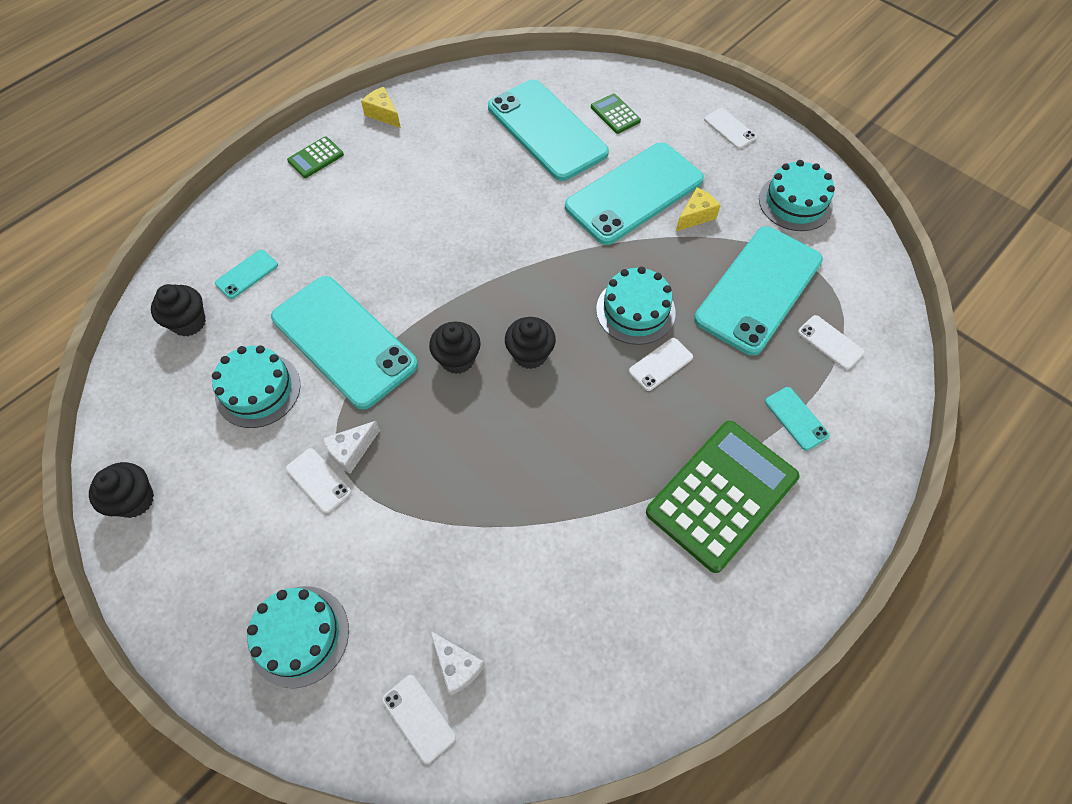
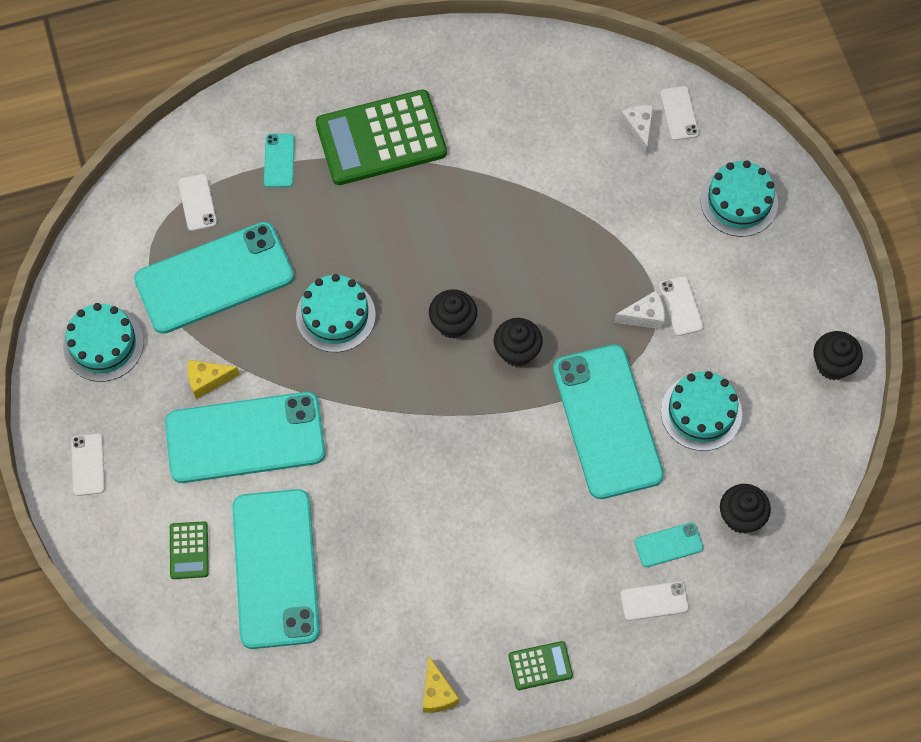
camera: 150 degrees left, 5 degrees up
white phone [629,338,693,391] -> white phone moved to [620,581,689,621]

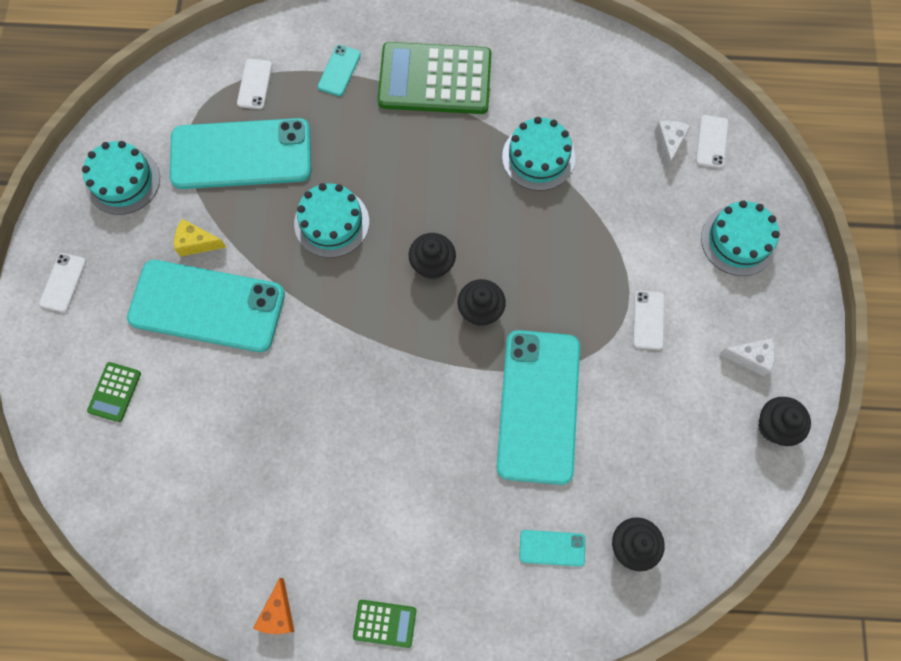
camera: 20 degrees right, 5 degrees up
turquoise phone [232,489,320,649] -> none
yellow cheese [423,656,459,713] -> orange cheese [253,578,295,634]
white cheese [614,291,665,329] -> white cheese moved to [719,338,775,376]
white phone [620,581,689,621] -> none
turquoise cake [661,371,742,451] -> turquoise cake moved to [502,117,575,191]

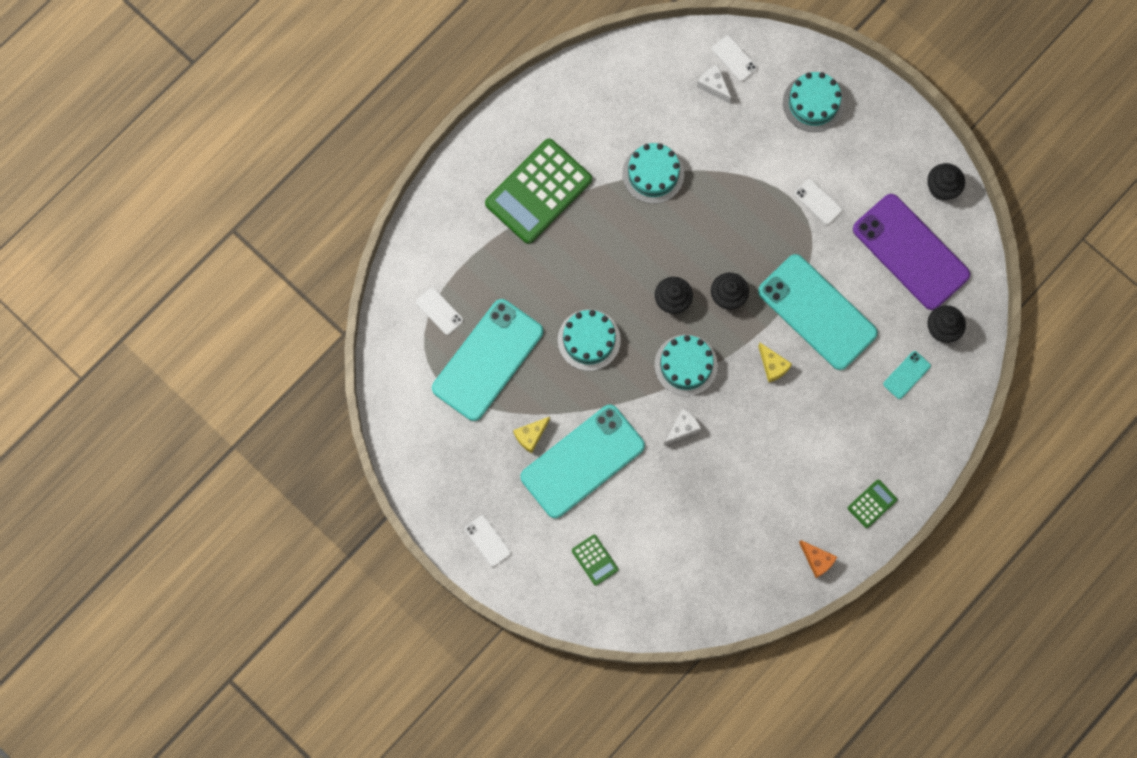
camera: 50 degrees left, 5 degrees up
turquoise cake [82,141,160,215] -> turquoise cake moved to [654,334,718,396]
turquoise phone [318,45,361,96] -> none
white cheese [719,338,775,376] -> white cheese moved to [664,408,701,445]
none -> yellow cheese [758,343,792,383]
none -> purple phone [853,194,970,310]

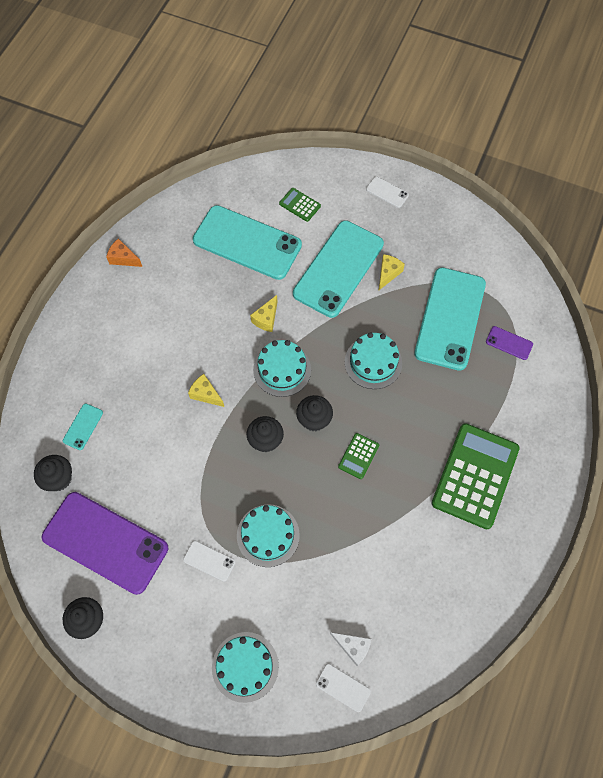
camera: 160 degrees right, 10 degrees down
white phone [416,288,463,335] -> purple phone [486,326,533,360]
turquoise cake [622,143,684,204] -> turquoise cake moved to [237,504,300,567]
white cheese [664,408,701,445] -> yellow cheese [250,295,277,332]
turquoise phone [758,254,878,370] -> turquoise phone moved to [193,205,302,280]
green calculator [848,479,898,528] -> green calculator moved to [338,433,379,479]

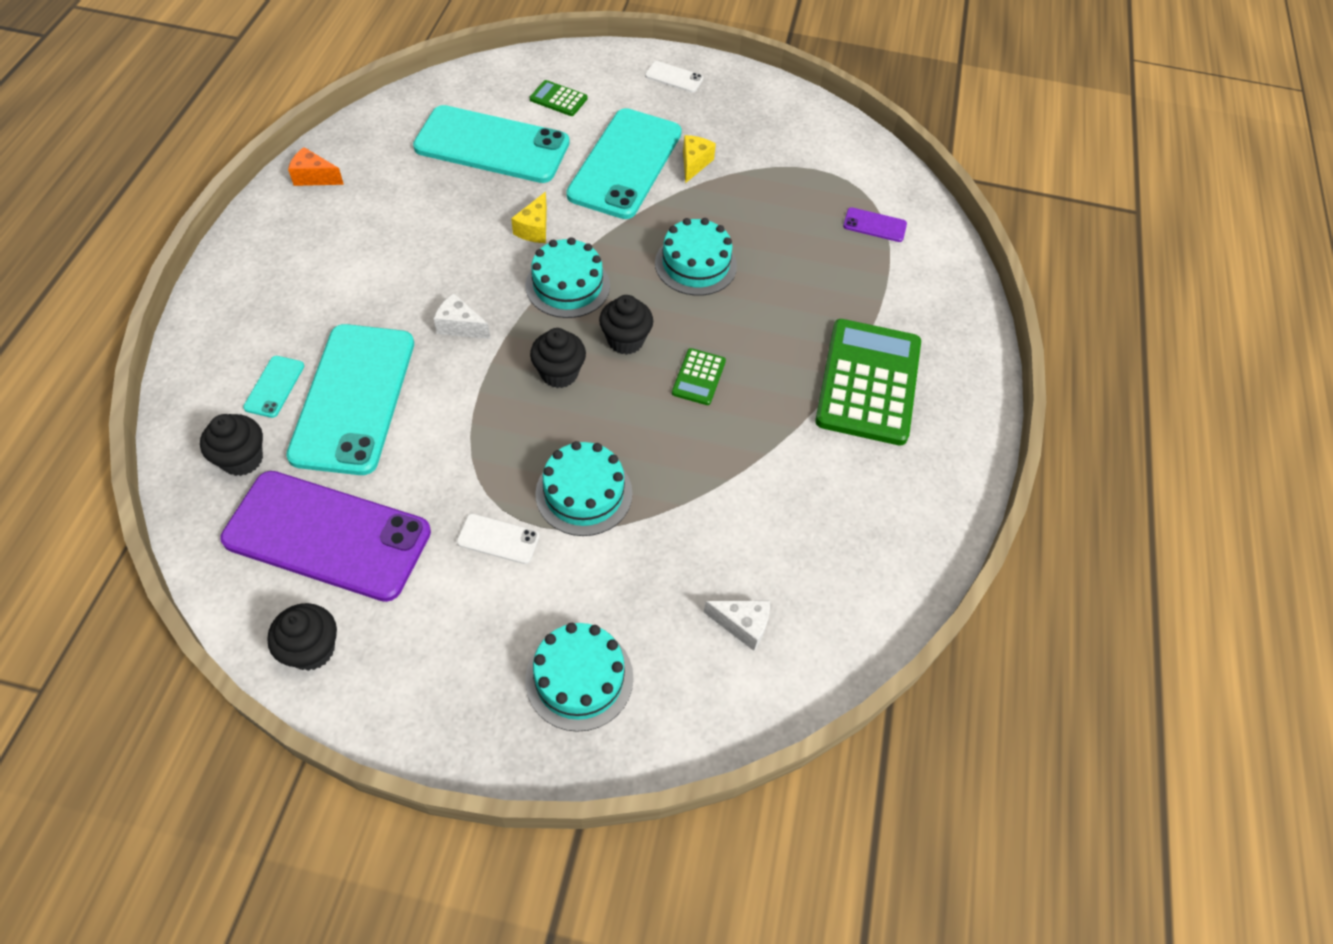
camera: 15 degrees left, 10 degrees down
yellow cheese [188,374,224,407] -> white cheese [434,293,491,339]
white phone [316,664,371,712] -> none
turquoise phone [414,267,486,371] -> turquoise phone moved to [286,324,414,475]

